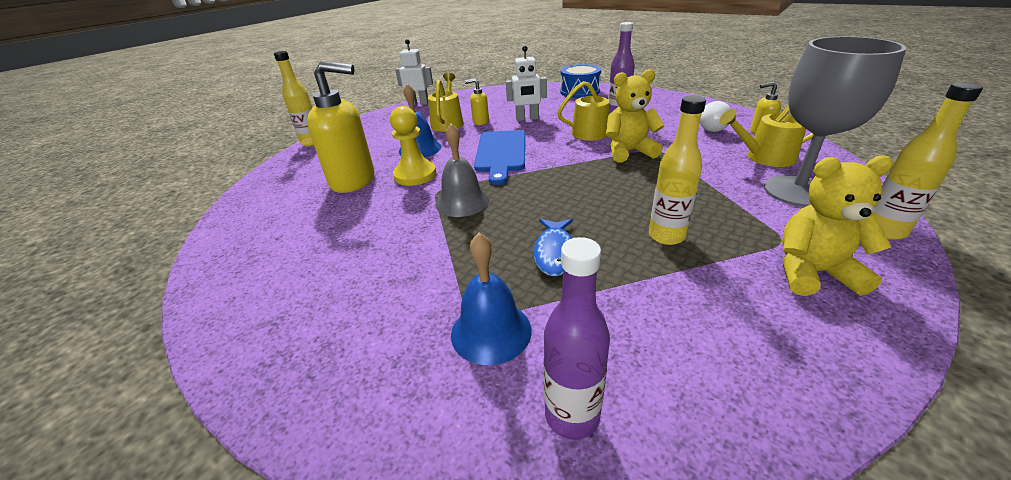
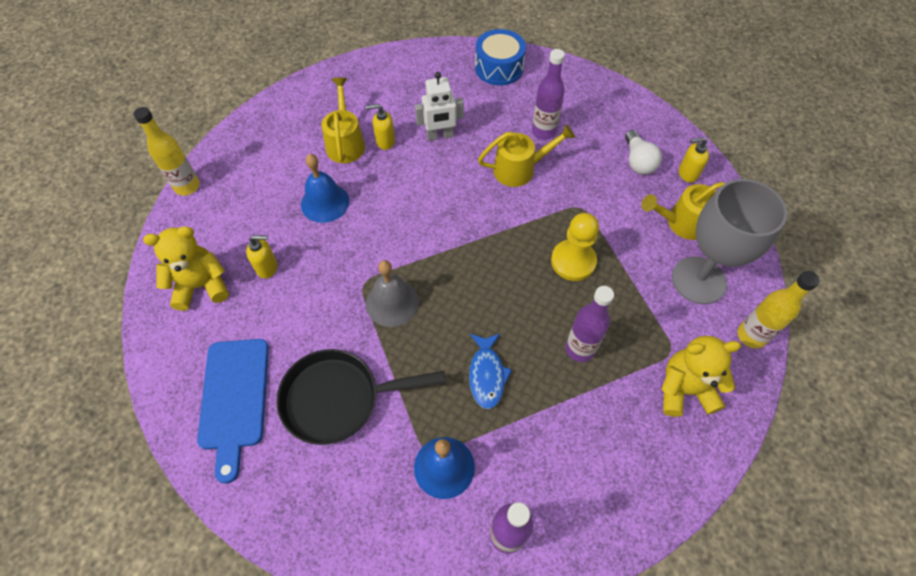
camera: 10 degrees left, 25 degrees up
yellow soap dispenser [307,61,375,193] -> yellow soap dispenser [246,235,277,279], size x0.47
yellow pawn [390,106,436,186] -> yellow pawn moved to [551,213,599,281]
white robot [395,39,433,105] -> none
blue cutting board [474,130,525,185] -> blue cutting board moved to [197,339,269,484]
yellow teddy bear [606,69,664,162] -> yellow teddy bear moved to [143,226,229,311]
yellow bottle [649,95,706,245] -> purple bottle [565,286,614,362]
none -> black pan [276,349,446,445]

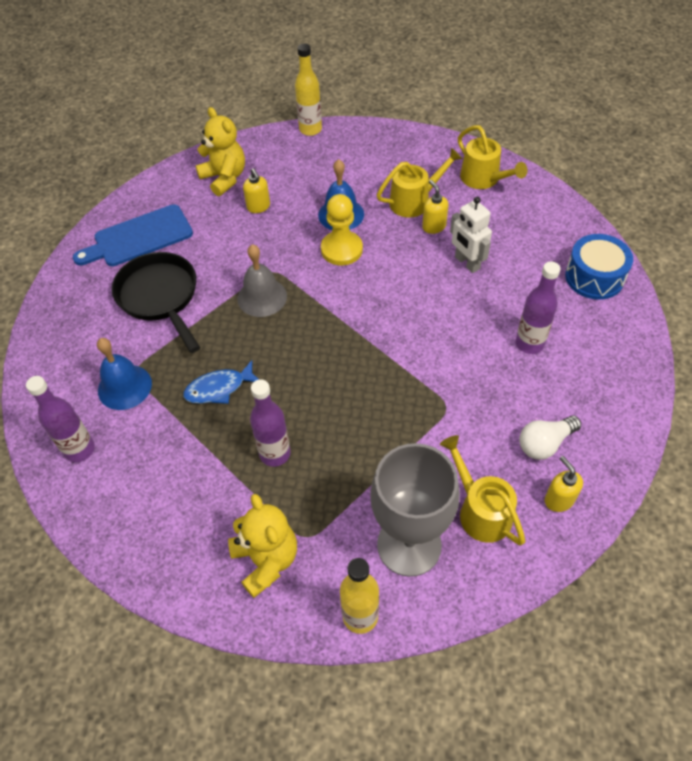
camera: 70 degrees right, 5 degrees down
yellow watering can [478,124,575,187] -> yellow watering can moved to [458,125,528,189]
yellow pawn [551,213,599,281] -> yellow pawn moved to [321,194,363,265]

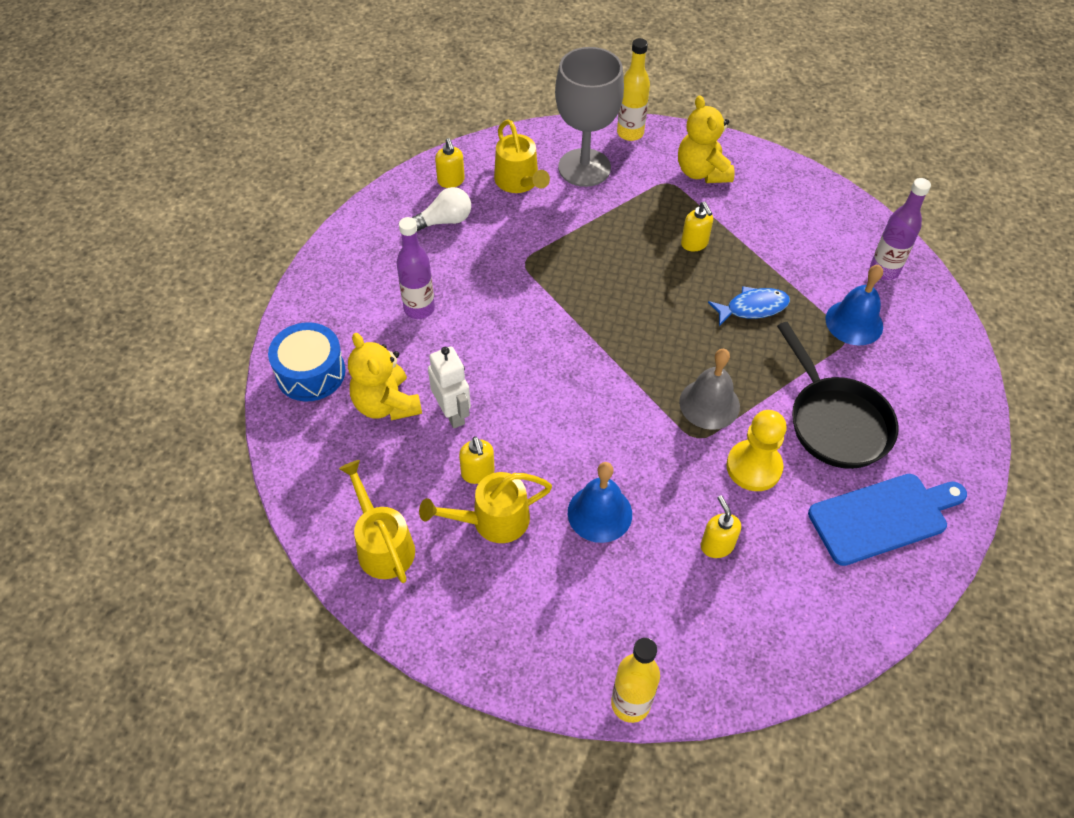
camera: 175 degrees left, 0 degrees up
yellow teddy bear [195,107,245,196] -> yellow teddy bear moved to [348,333,422,420]
purple bottle [250,379,291,467] -> yellow soap dispenser [681,202,713,251]
yellow pawn [321,194,363,265] -> yellow pawn moved to [726,410,787,491]

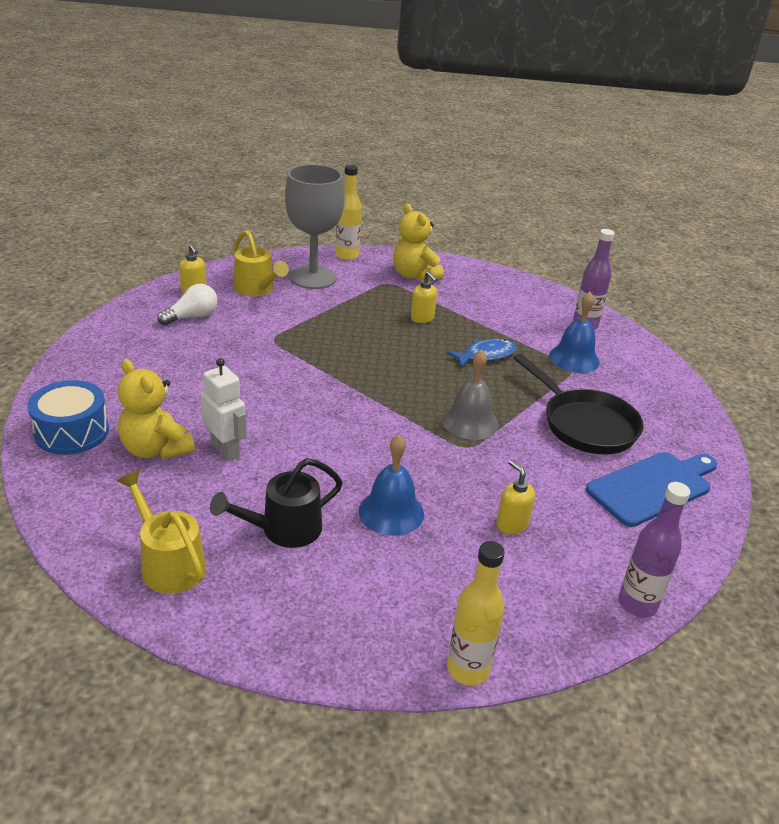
camera: 15 degrees left, 20 degrees down
purple bottle [396,217,435,319] -> purple bottle moved to [619,482,690,617]
yellow watering can [419,472,552,543] -> black watering can [210,458,343,548]
yellow soap dispenser [459,436,495,484] -> none
yellow pawn [726,410,787,491] -> none

